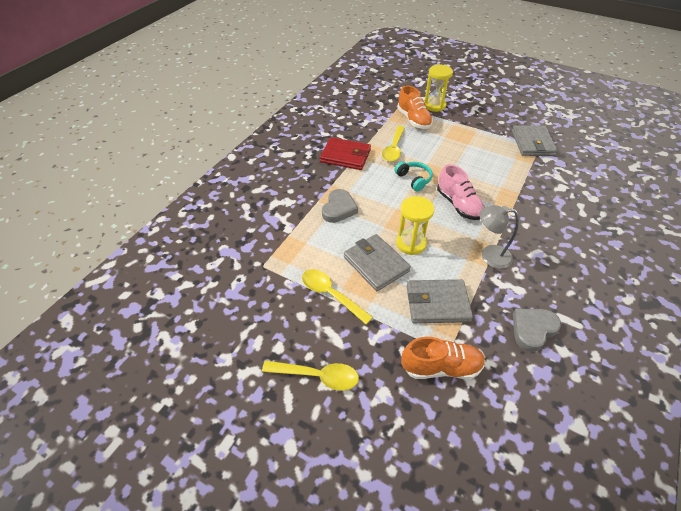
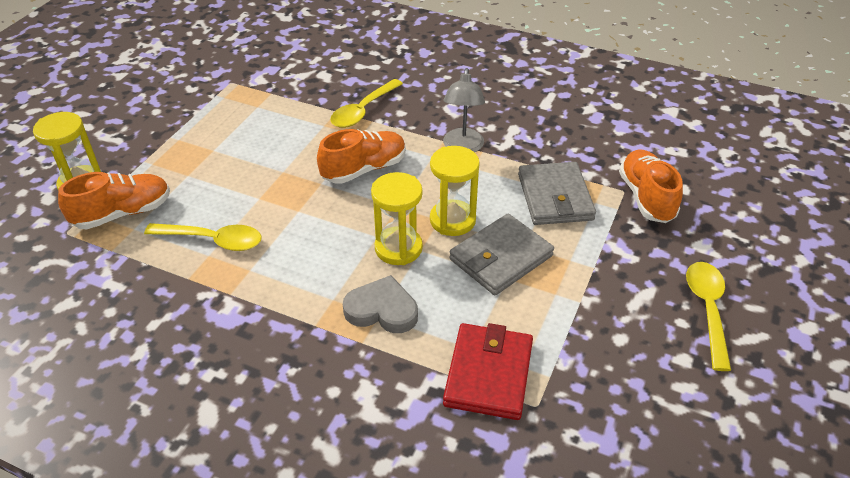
camera: 95 degrees left, 5 degrees down
yellow spoon [302,269,373,324] -> yellow spoon moved to [330,79,403,128]
red wallet [320,137,371,170] -> red wallet moved to [443,323,533,420]
turquoise headphones [395,162,432,192] -> none
pink shoe [437,164,484,220] -> orange shoe [317,129,406,184]
grey wallet [512,125,558,156] -> none
grey heart [513,308,561,352] -> none
none -> yellow hourglass [371,172,423,265]

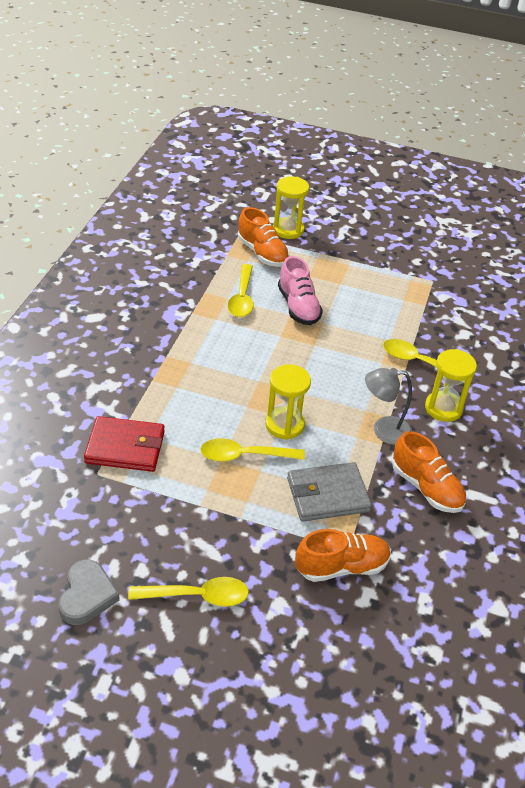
camera: 80 degrees right, 0 degrees up
orange shoe [317,129,406,184] -> orange shoe moved to [392,431,466,513]
grey heart [343,275,418,333] -> grey heart moved to [58,560,120,625]
yellow hourglass [371,172,423,265] -> yellow hourglass moved to [425,349,477,422]
grey wallet [449,214,554,295] -> yellow spoon [200,438,305,462]
none -> pink shoe [278,256,323,325]

